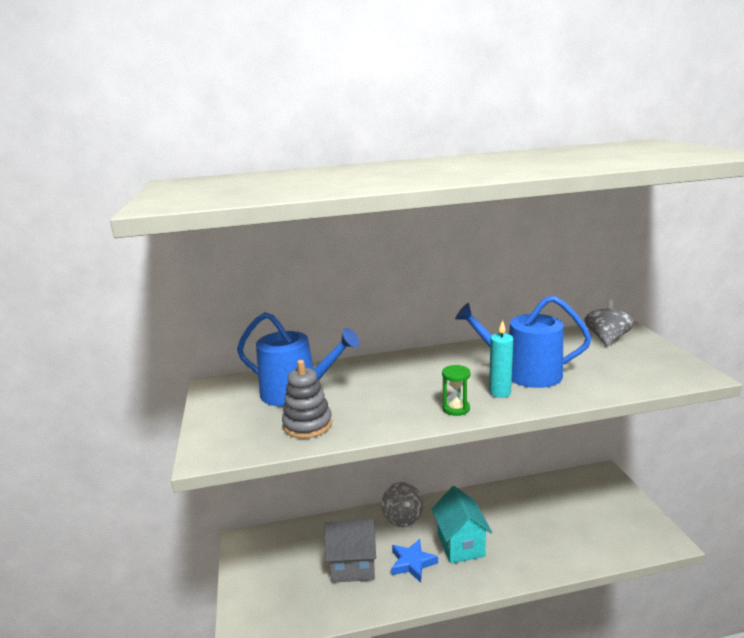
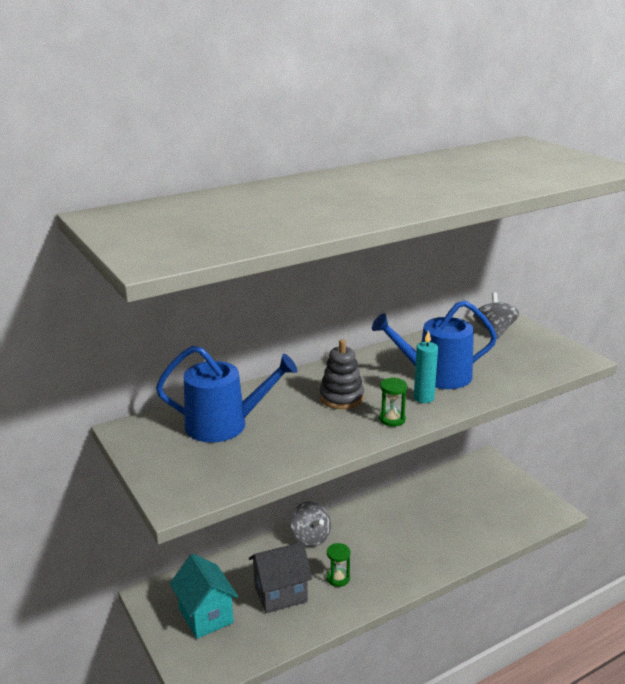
camera: 20 degrees left, 5 degrees up
grey stacking toy [282,360,332,439] -> grey stacking toy moved to [320,339,364,409]
blue star [391,539,438,583] -> green hourglass [327,543,350,587]
turquoise house [432,486,492,564] -> turquoise house moved to [170,554,238,639]

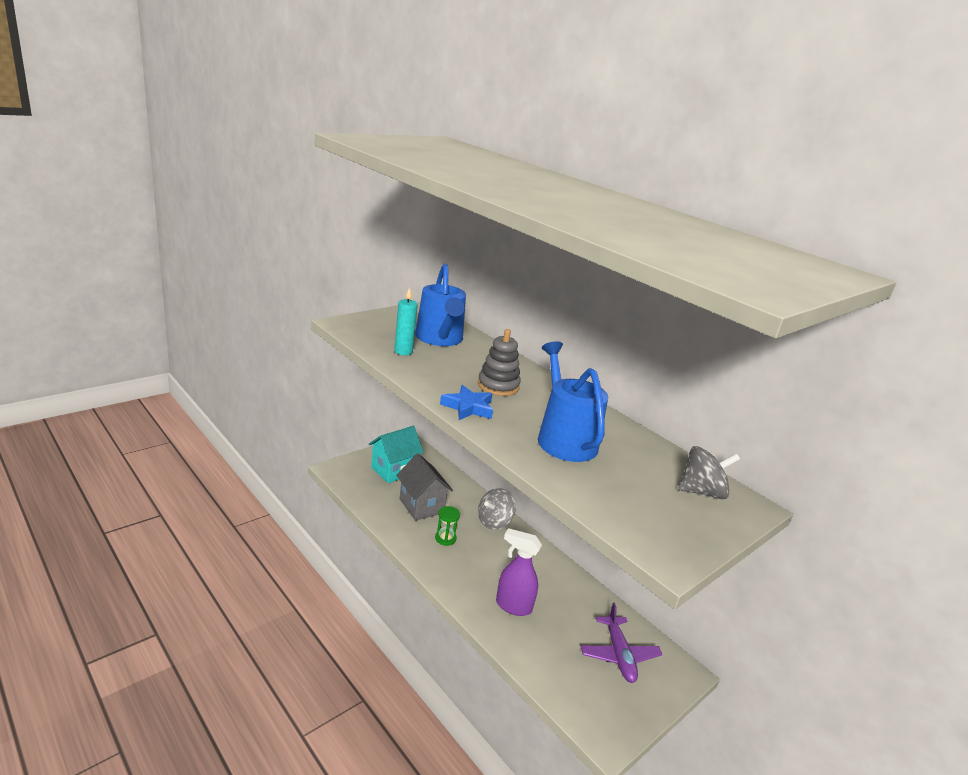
camera: 75 degrees right, 0 degrees up
green hourglass [379,377,408,427] -> blue star [440,385,493,420]
turquoise candle [414,330,438,403] -> turquoise candle moved to [394,287,418,355]
none -> purple spray bottle [496,528,542,616]
none -> purple plane [580,603,662,683]

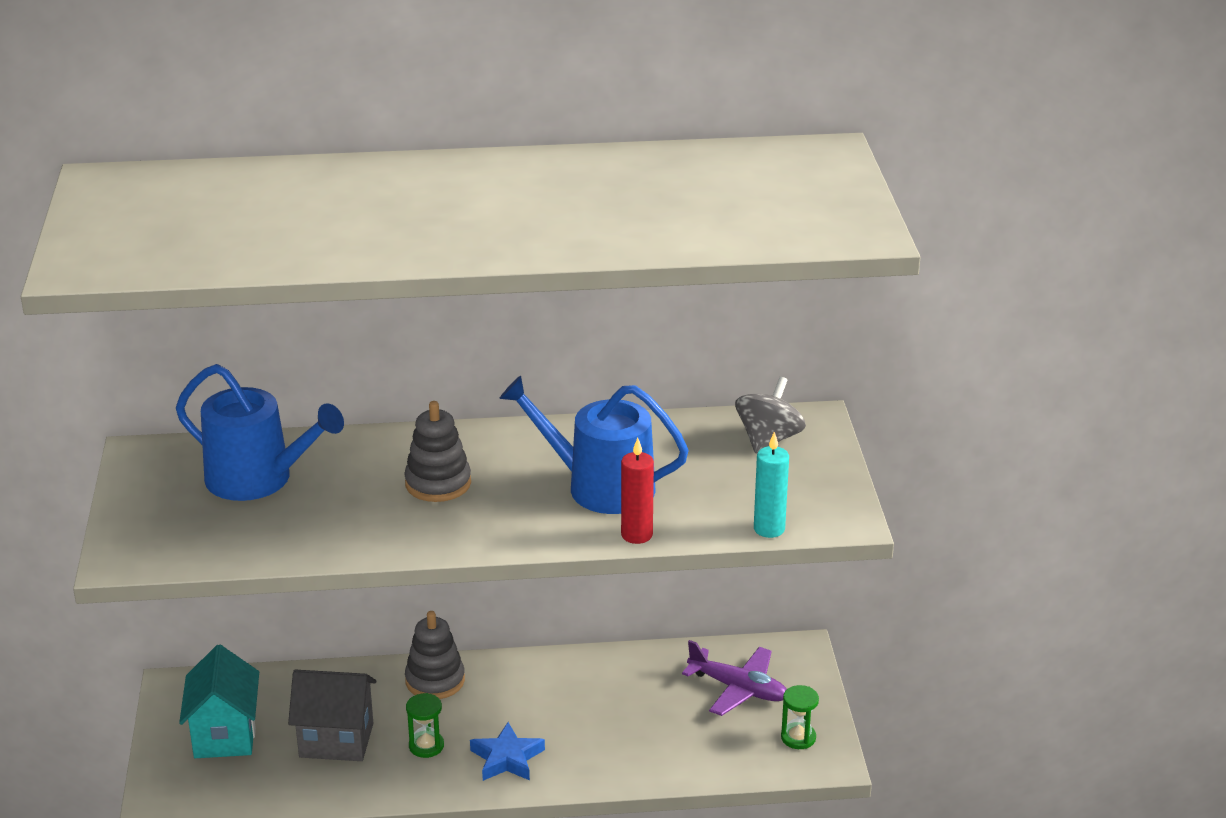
camera: 50 degrees left, 5 degrees up
turquoise candle [394,287,418,355] -> turquoise candle moved to [754,432,789,538]
blue star [440,385,493,420] -> blue star moved to [470,722,545,781]
grey spinning top [478,488,516,529] -> grey stacking toy [405,611,465,699]
purple spray bottle [496,528,542,616] -> none
none -> red candle [621,438,654,544]
none -> green hourglass [781,685,819,749]

